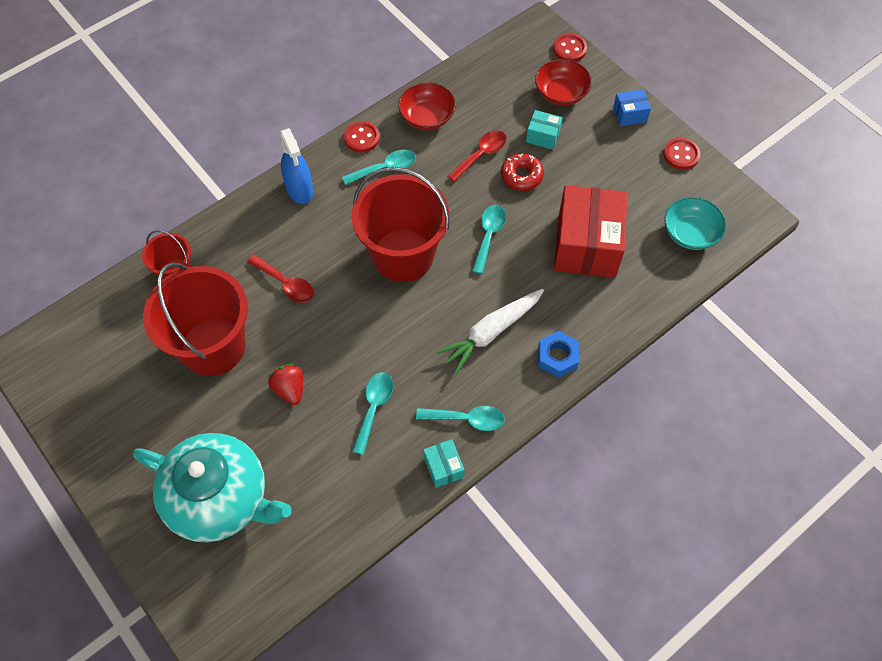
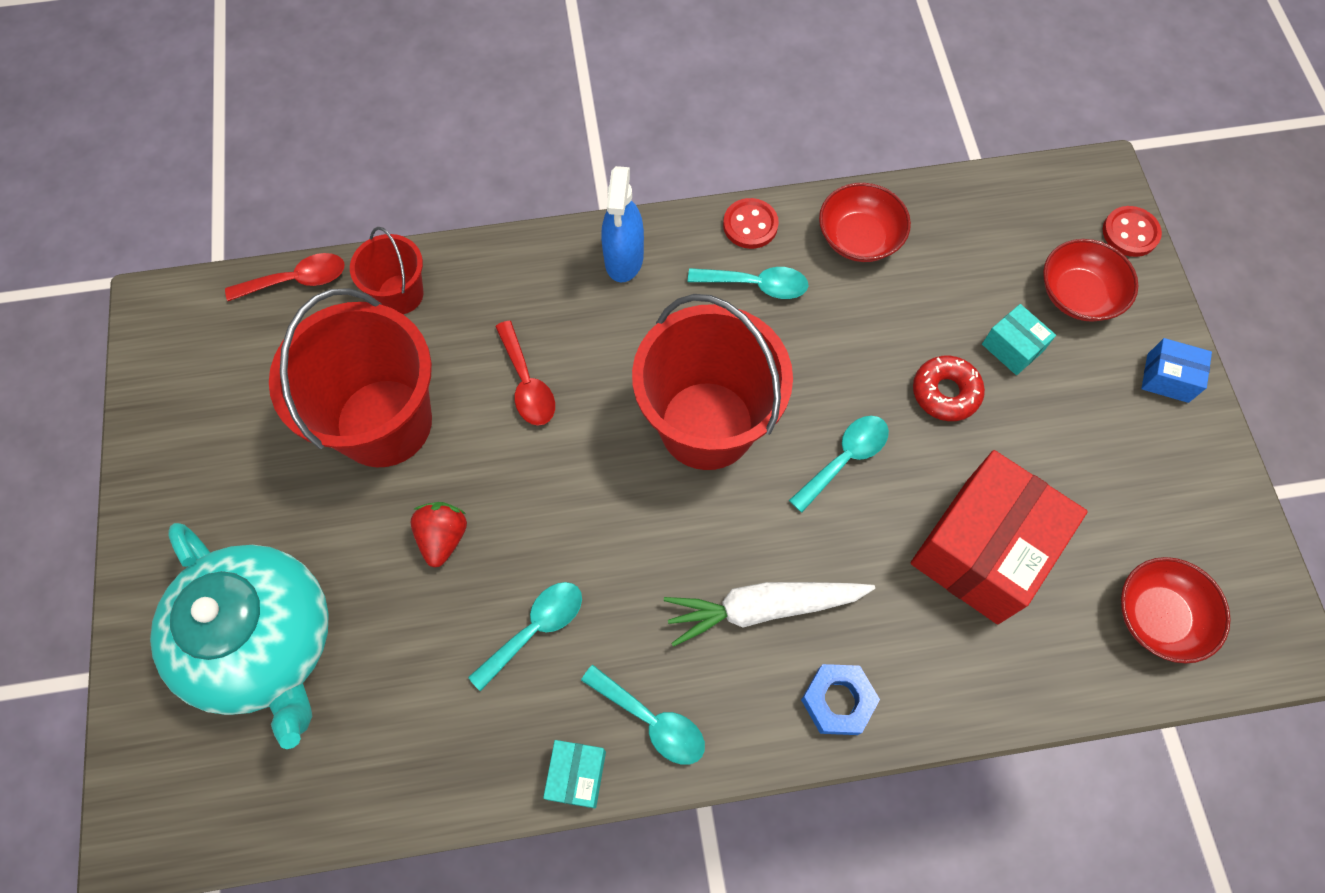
camera: 30 degrees right, 5 degrees up
red spoon [447,130,506,182] -> red spoon moved to [225,253,345,301]
red button [663,138,701,170] -> none
turquoise bowl [664,197,726,250] -> red bowl [1121,557,1231,664]

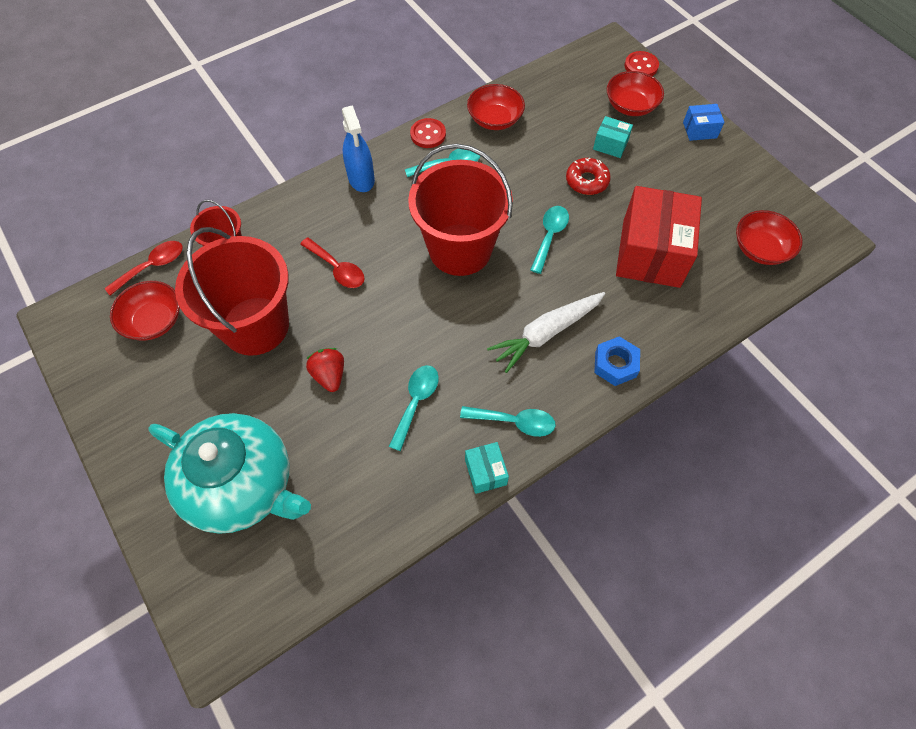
camera: 25 degrees left, 5 degrees down
none -> red bowl [110,281,180,341]

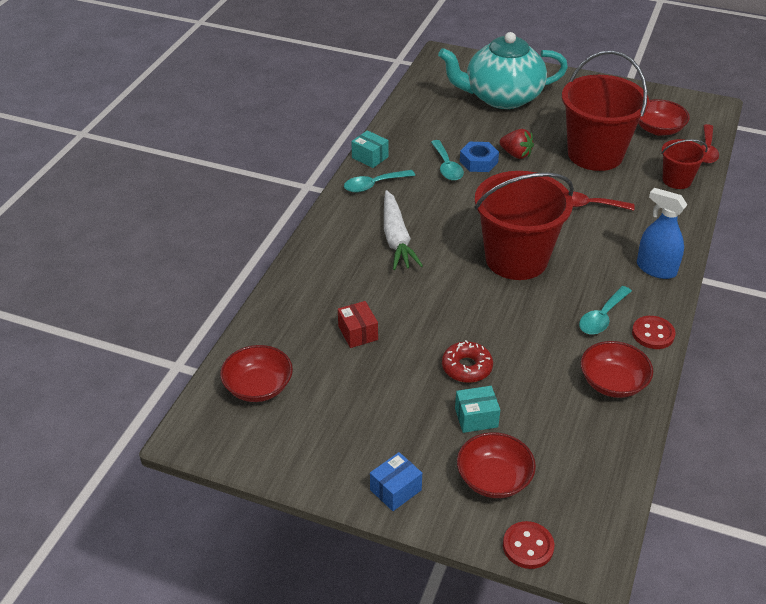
camera: 145 degrees right, 20 degrees down
white carrot [487,292,605,373] -> white carrot turned 150 degrees clockwise [384,190,423,270]
turquoise spoon [530,206,569,274] -> none
blue nut [594,336,640,386] -> blue nut moved to [460,142,499,172]
red box [616,186,702,288] -> red box [338,301,378,348], size x0.44

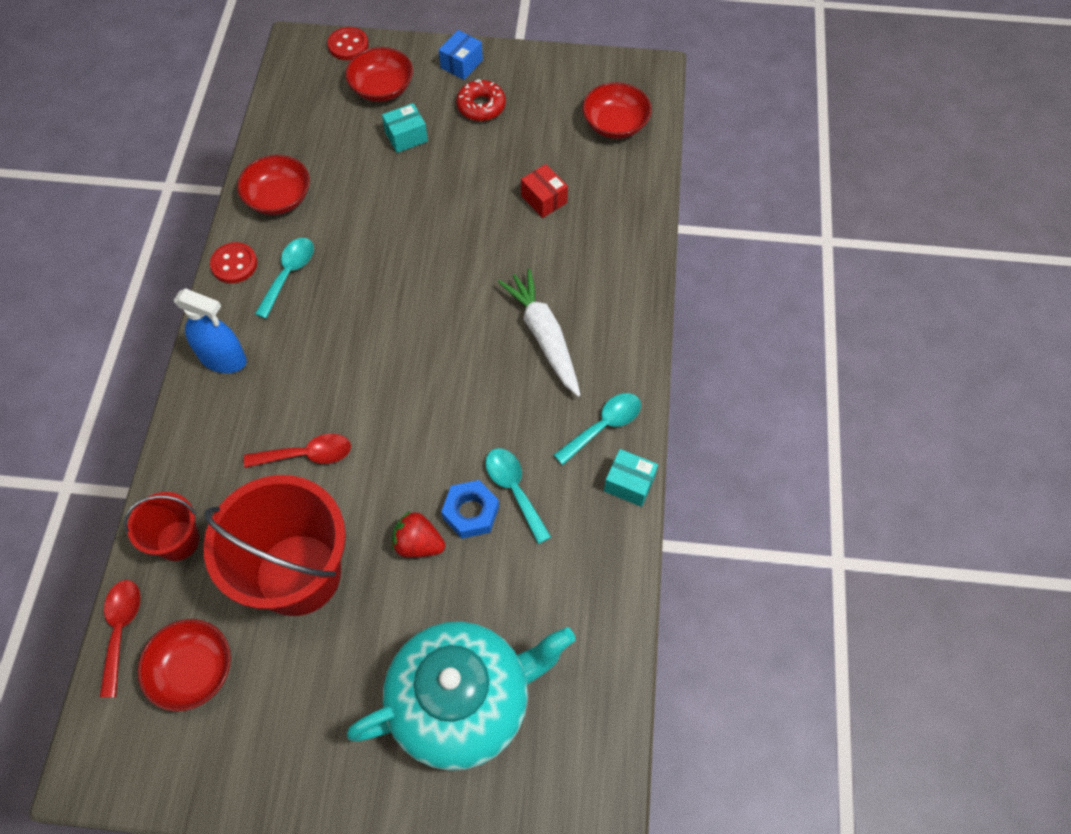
camera: 165 degrees right, 20 degrees up
red donut [442,340,493,383] -> red donut moved to [456,79,506,121]
red bucket [474,171,574,280] -> none

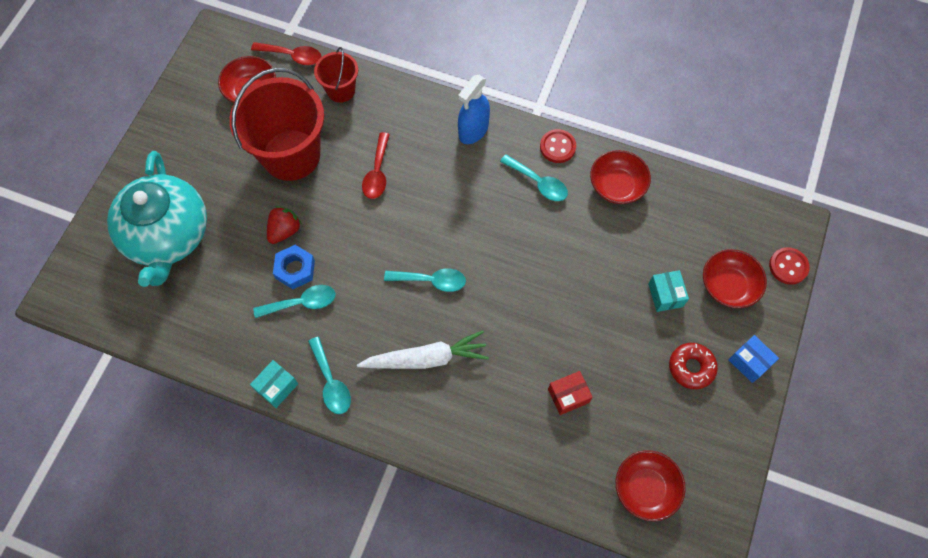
camera: 105 degrees right, 5 degrees up
none -> turquoise spoon [384,268,466,292]

